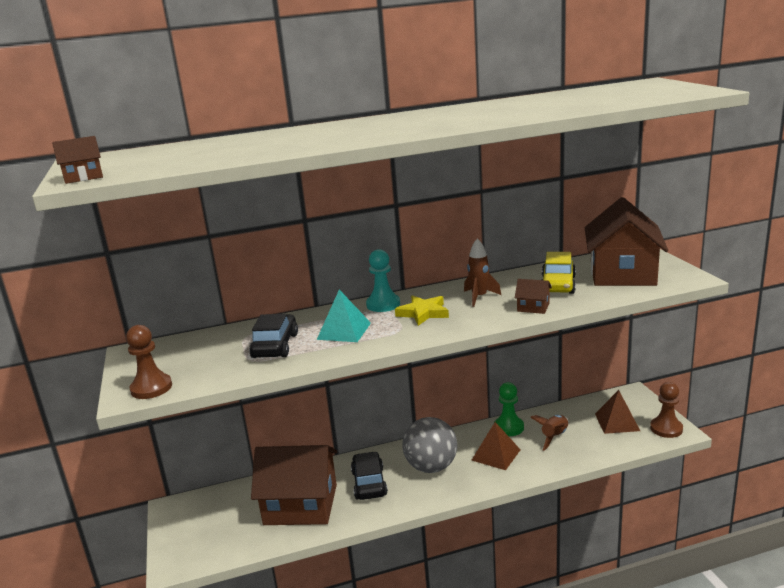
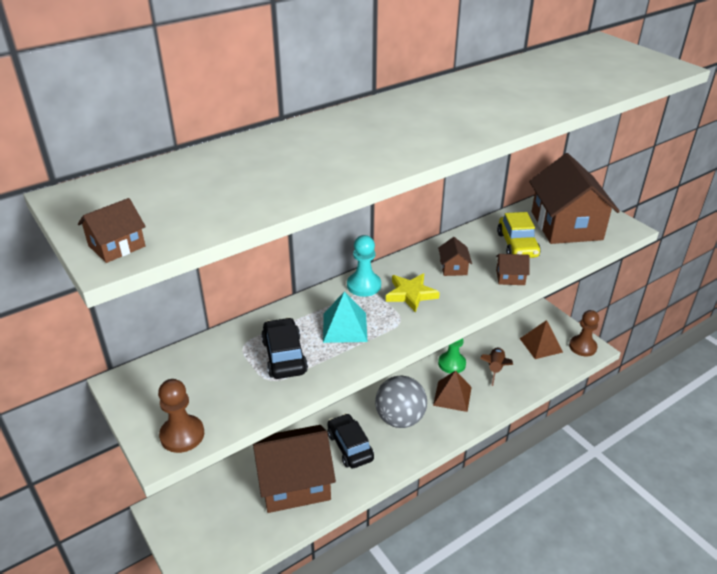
camera: 20 degrees left, 15 degrees up
brown rocket [464,238,501,307] -> brown house [438,237,472,276]

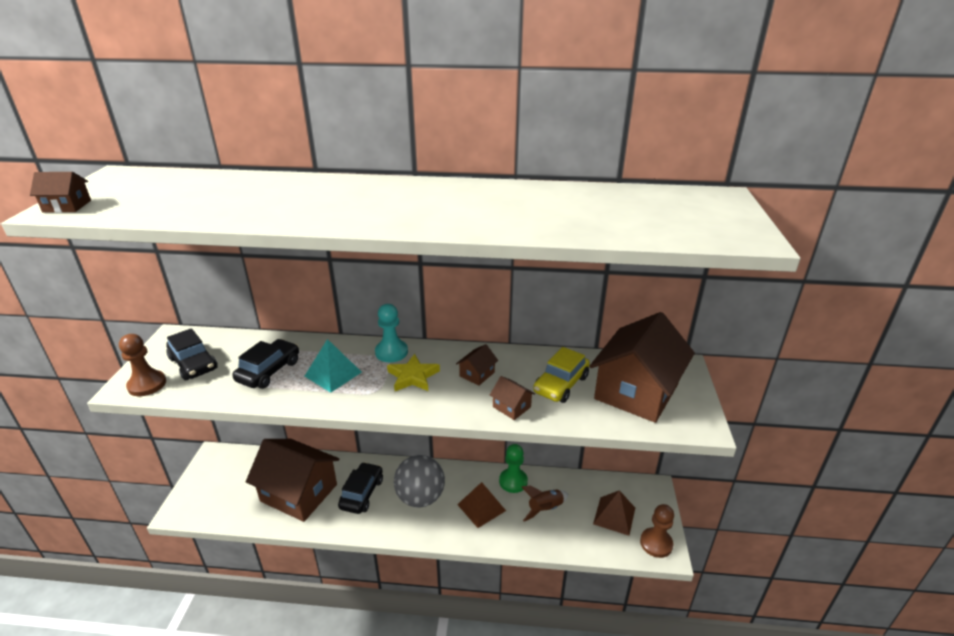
camera: 40 degrees right, 5 degrees down
none -> black car [166,328,218,380]

